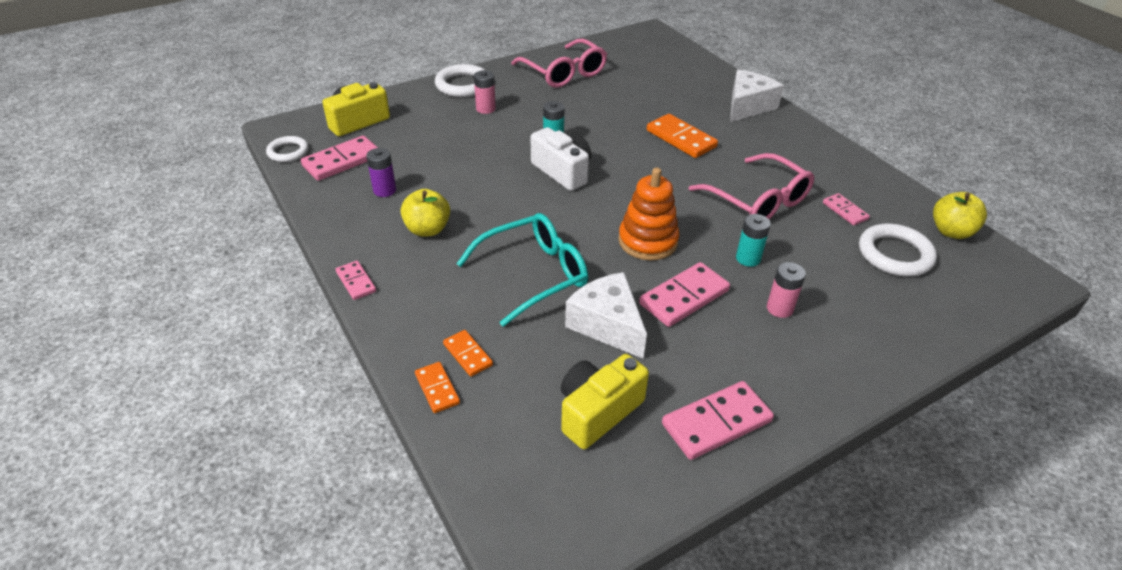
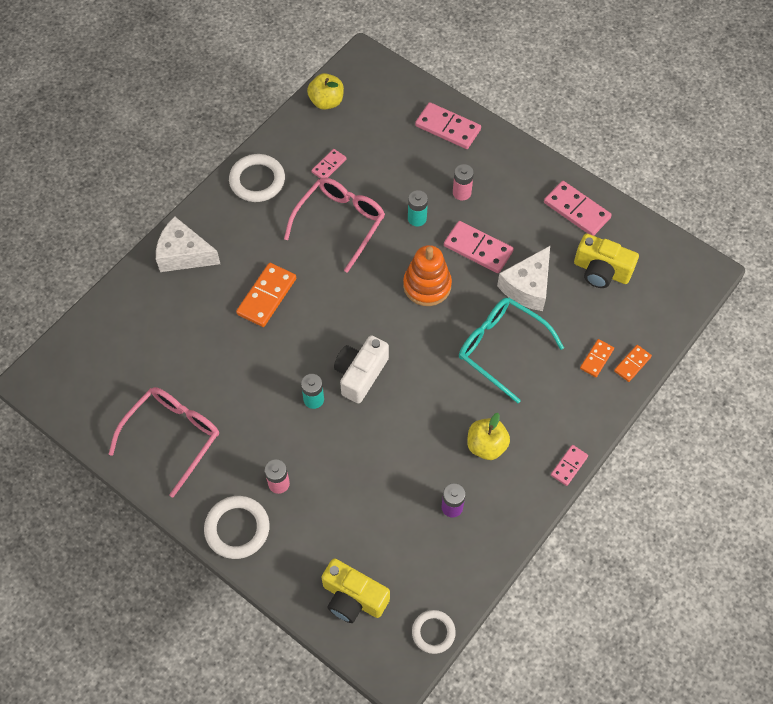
camera: 110 degrees left, 20 degrees up
pink domino [301,136,378,181] -> pink domino moved to [415,102,481,149]
white ring [859,223,937,276] -> white ring moved to [229,154,285,202]

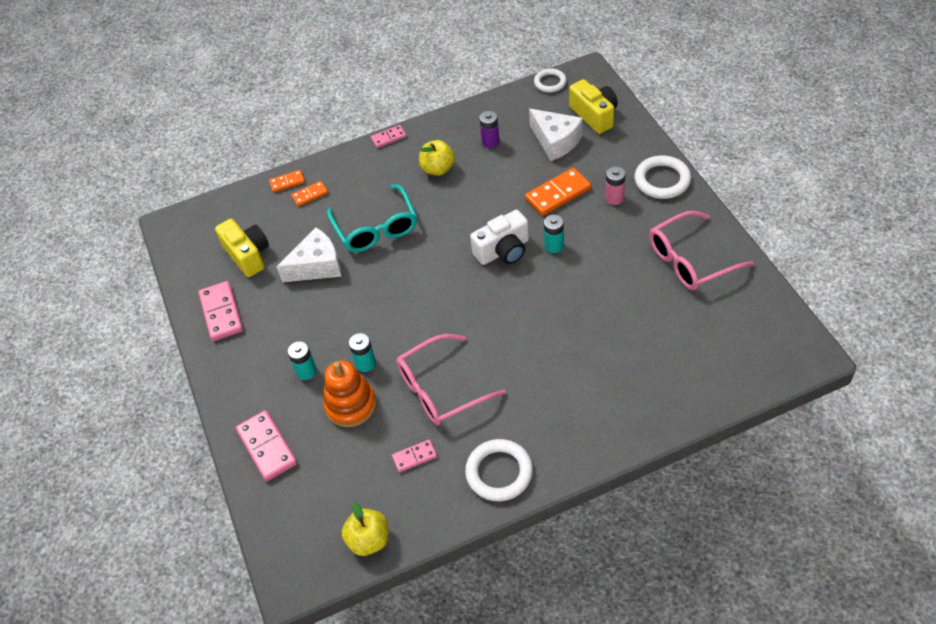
camera: 145 degrees left, 10 degrees down
white cheese [156,217,220,272] -> white cheese moved to [529,109,583,161]
orange domino [236,263,296,327] -> orange domino moved to [525,168,591,216]
orange stacking toy [403,245,452,306] -> orange stacking toy moved to [323,361,376,427]
pink domino [444,221,514,273] -> none
pink battery [453,164,474,200] -> turquoise battery [288,341,317,380]

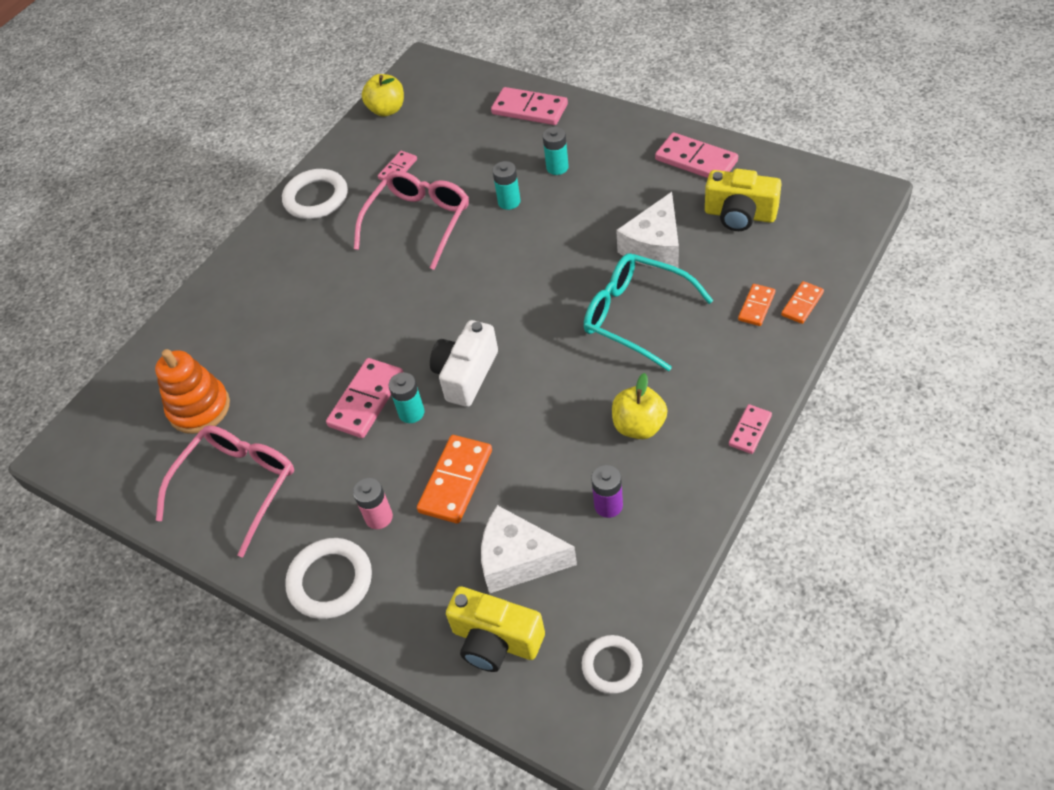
camera: 145 degrees right, 0 degrees up
orange stacking toy [323,361,376,427] -> orange stacking toy moved to [155,349,230,434]
none -> pink domino [326,358,403,438]

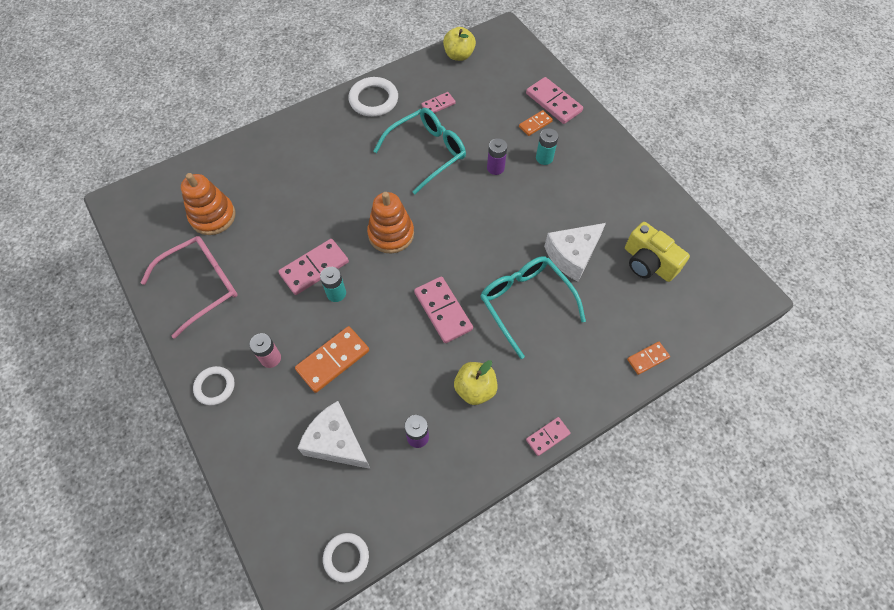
camera: 20 degrees right, 10 degrees up
white ring [285,538,372,619] -> white ring [193,366,235,405], size x0.64
pink glasses [354,171,469,270] -> turquoise glasses [373,108,466,194]
white camera [430,320,498,407] -> none
yellow camera [446,586,545,672] -> none
turquoise battery [492,161,521,210] -> purple battery [487,138,507,175]
pink domino [655,132,738,178] -> pink domino moved to [414,276,473,343]
orange domino [738,284,775,326] -> orange domino moved to [519,110,553,136]
none -> orange stacking toy [367,192,414,254]

